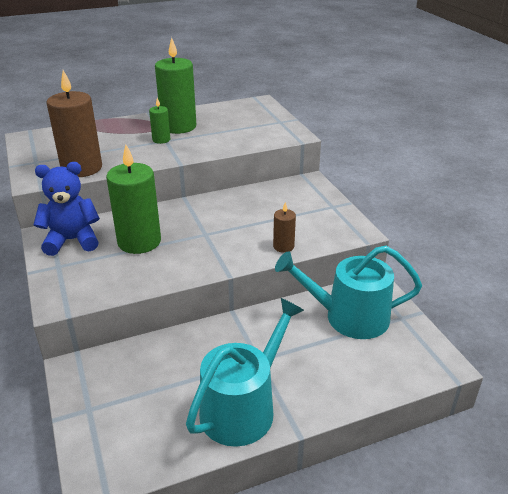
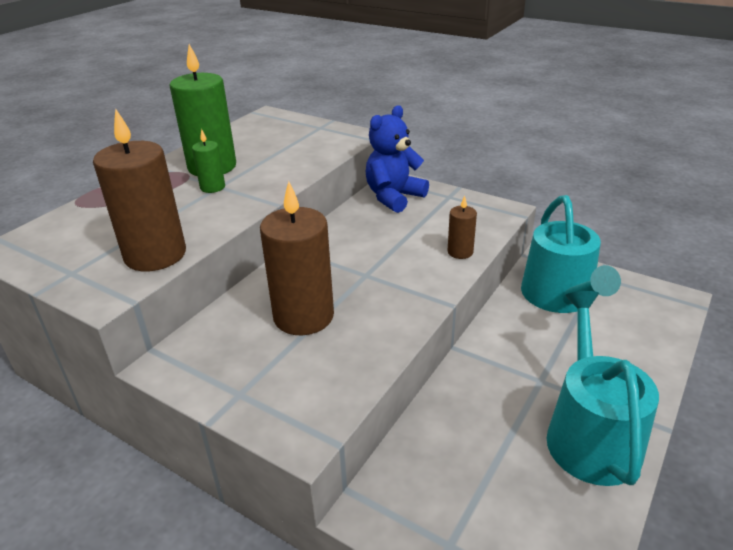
camera: 35 degrees left, 0 degrees up
blue teddy bear [33,162,100,256] -> blue teddy bear moved to [366,105,429,213]
green candle [106,145,161,254] -> brown candle [260,181,334,335]
turquoise watering can [275,246,422,339] -> turquoise watering can turned 60 degrees counterclockwise [521,195,621,313]

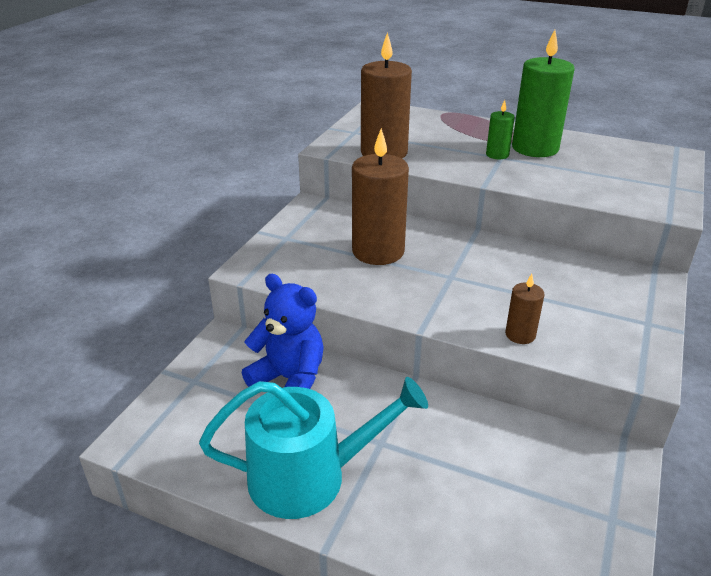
camera: 80 degrees right, 0 degrees up
blue teddy bear [366,105,429,213] -> blue teddy bear moved to [242,274,324,389]
turquoise watering can [521,195,621,313] -> none

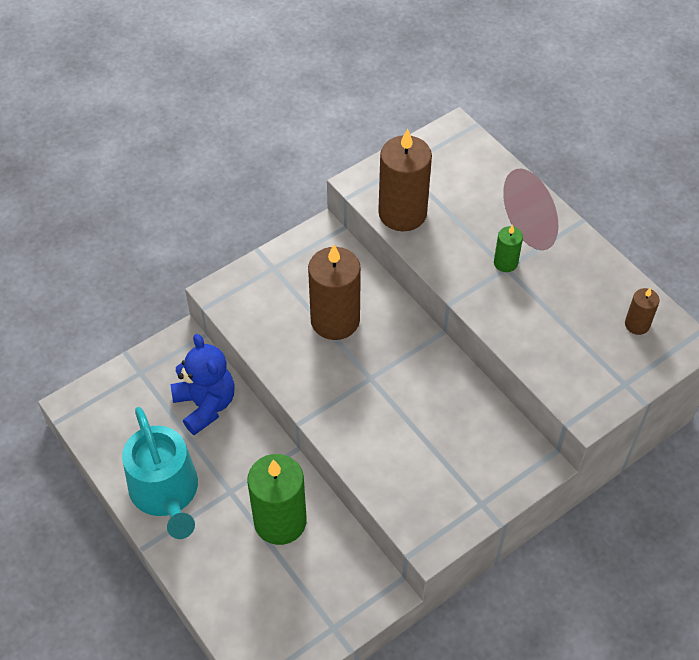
camera: 30 degrees right, 20 degrees up
turquoise watering can [199,377,428,519] -> turquoise watering can turned 45 degrees clockwise [122,407,198,539]
brown candle [505,274,544,344] -> brown candle moved to [625,288,660,335]
green candle [512,30,574,157] -> green candle moved to [247,454,307,545]

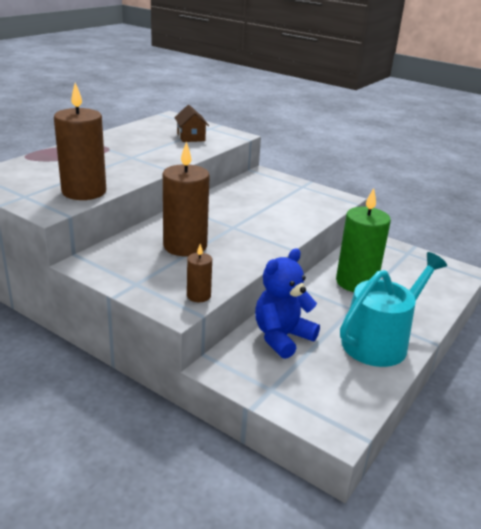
camera: 110 degrees left, 25 degrees down
green candle [494,225,523,272] -> none
brown candle [625,288,660,335] -> brown candle moved to [187,244,212,302]
none -> brown house [174,105,209,142]

